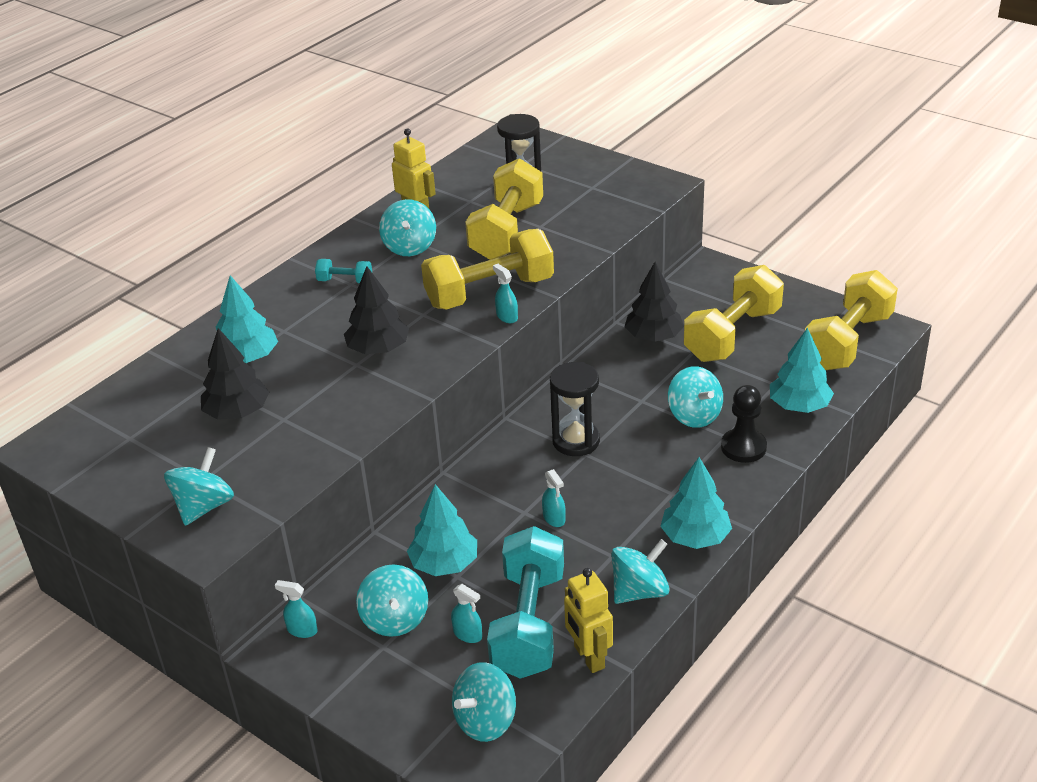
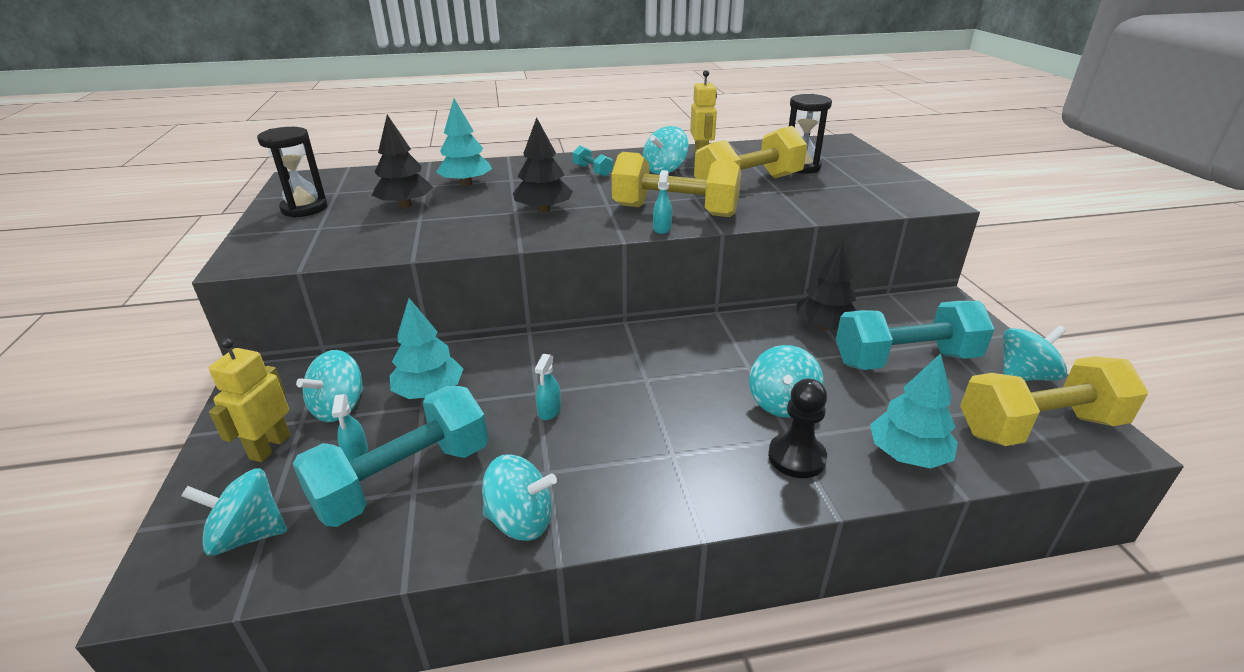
camera: 40 degrees right, 5 degrees down
turquoise spinning top [164,447,234,526] -> turquoise spinning top moved to [1003,325,1067,381]
turquoise spray bottle [275,580,317,638] -> none
black hourglass [550,362,600,456] -> black hourglass moved to [257,127,328,218]
yellow robot [564,568,613,673] -> yellow robot moved to [209,338,291,462]
turquoise tree [660,457,732,549] -> none
yellow dumbbell [684,265,784,362] -> turquoise dumbbell [836,301,995,370]

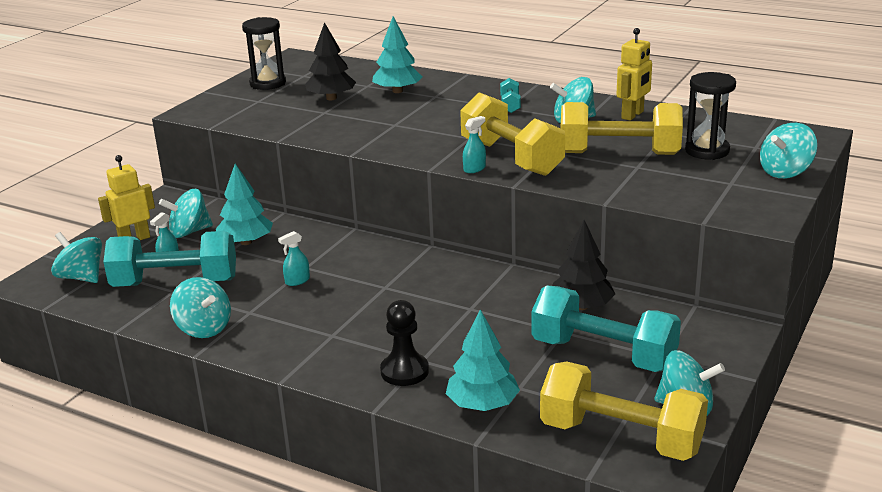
camera: 40 degrees right, 5 degrees down
black tree [513,117,573,213] -> none
turquoise spinning top [749,345,824,417] -> turquoise spinning top moved to [760,123,817,178]

